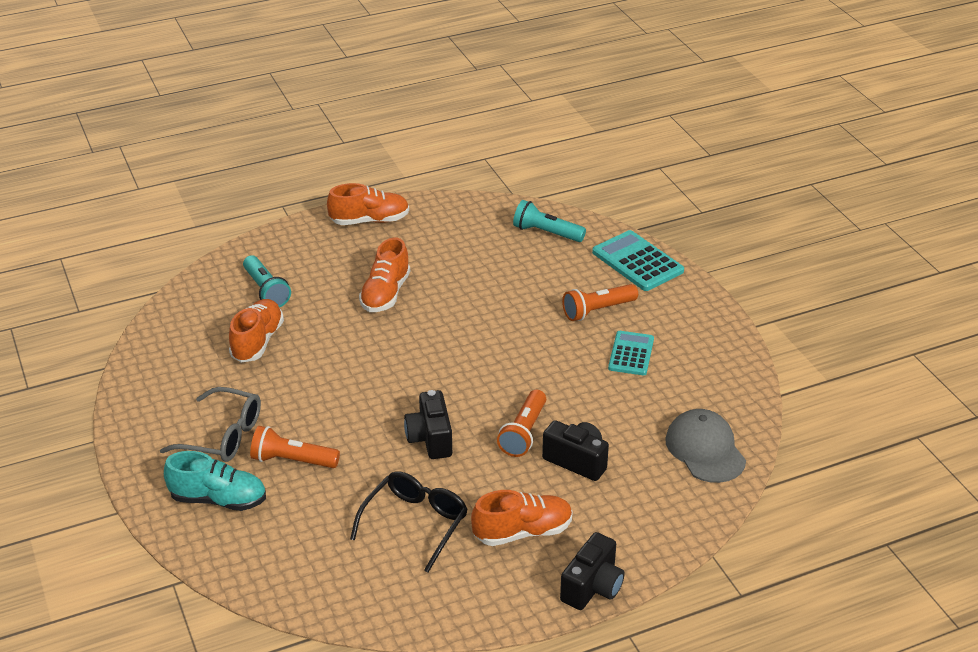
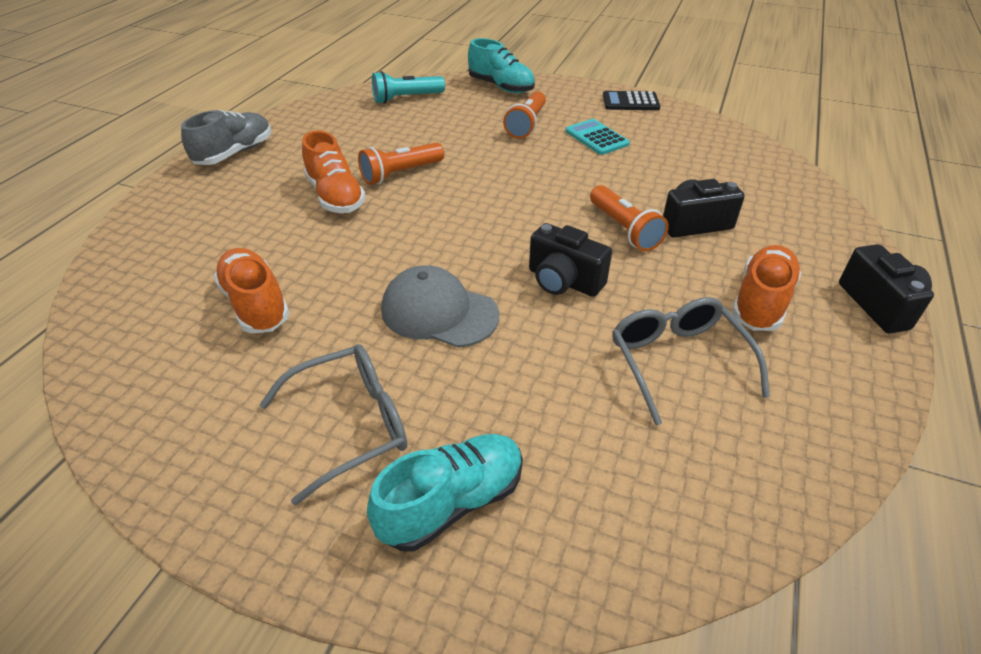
camera: 45 degrees left, 5 degrees up
turquoise flashlight [243,255,291,307] -> none
orange flashlight [250,426,340,468] -> orange flashlight moved to [358,142,444,185]
orange shoe [327,183,409,225] -> grey shoe [181,110,271,165]
black glasses [350,471,468,572] -> grey glasses [612,297,770,425]
turquoise calculator [592,230,684,291] -> turquoise shoe [468,38,535,93]
grey cap [665,409,746,483] -> grey cap moved to [381,265,499,348]
none -> black calculator [603,91,660,110]

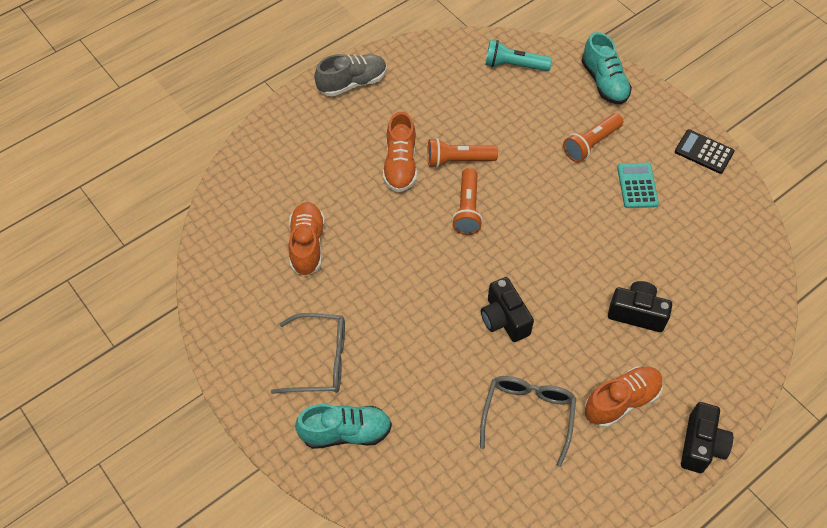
camera: 30 degrees right, 15 degrees up
grey cap [381,265,499,348] -> none
orange flashlight [590,185,669,251] -> orange flashlight moved to [452,168,483,235]

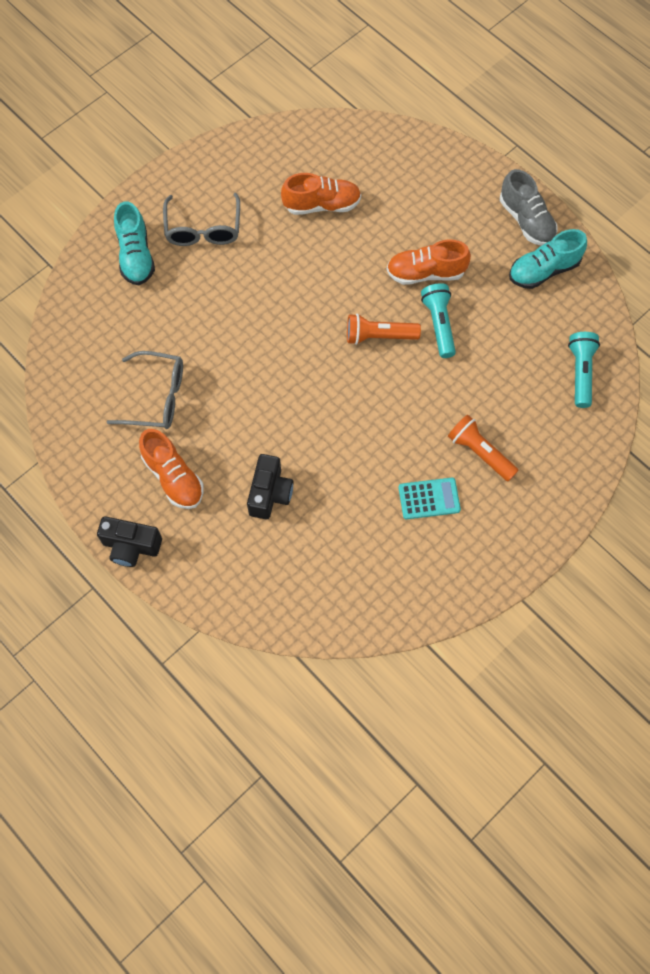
camera: 85 degrees right, 10 degrees up
orange flashlight [427,138,498,168] -> turquoise flashlight [421,283,456,358]
black camera [481,277,534,342] -> none
turquoise shoe [581,32,632,104] -> turquoise shoe moved to [509,229,587,289]
black calculator [675,129,735,174] -> none

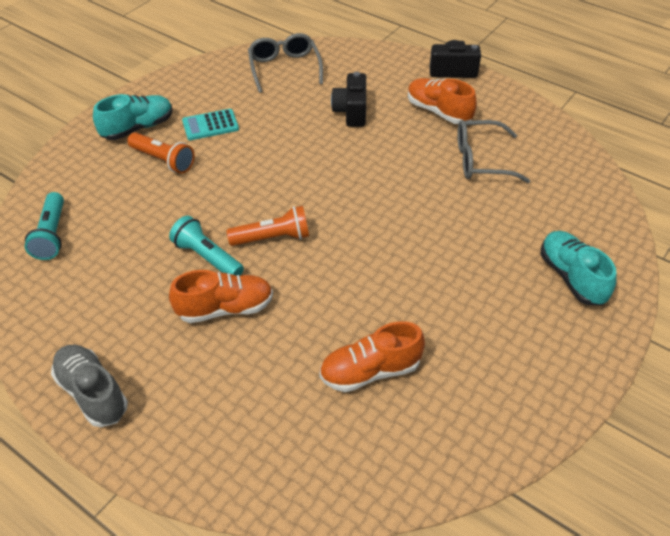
camera: 170 degrees right, 20 degrees down
grey glasses [163,193,240,246] -> grey glasses moved to [248,33,323,93]
turquoise flashlight [421,283,456,358] -> turquoise flashlight turned 150 degrees clockwise [169,215,244,276]
turquoise shoe [509,229,587,289] -> turquoise shoe moved to [93,94,173,140]

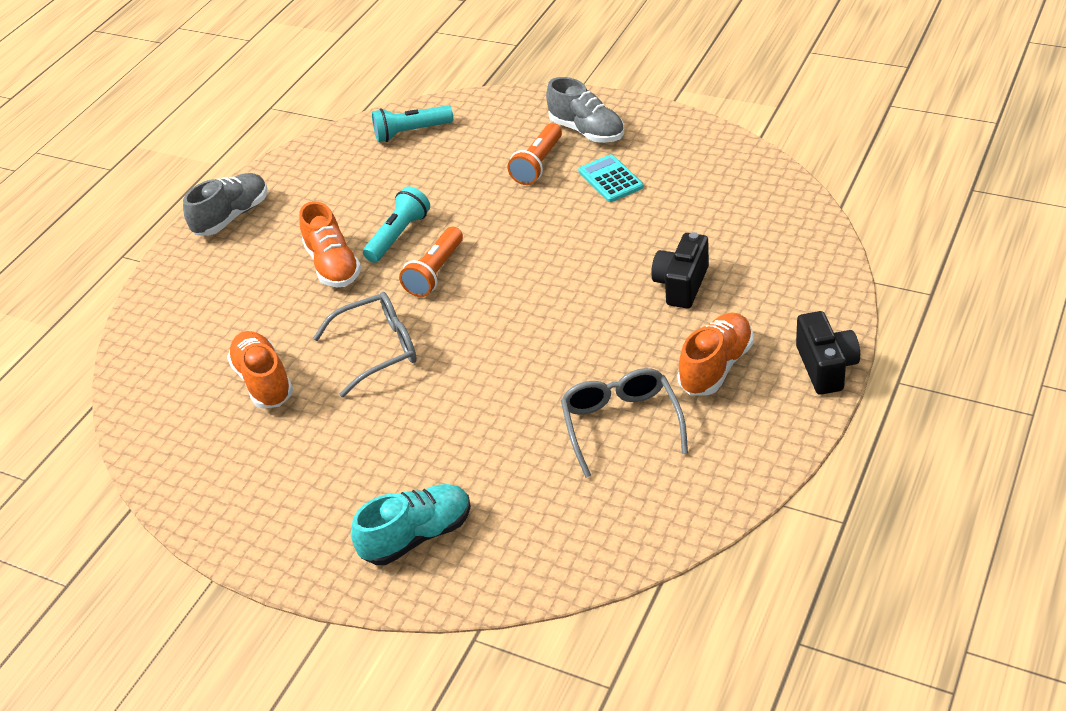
camera: 85 degrees right, 5 degrees down
turquoise shoe [93,94,173,140] -> grey shoe [546,77,624,143]
orange flashlight [226,206,309,246] -> orange flashlight turned 45 degrees clockwise [399,227,463,297]
grey glasses [248,33,323,93] -> grey glasses moved to [313,292,417,397]
black camera [331,72,366,127] -> black camera turned 60 degrees counterclockwise [651,232,709,308]

